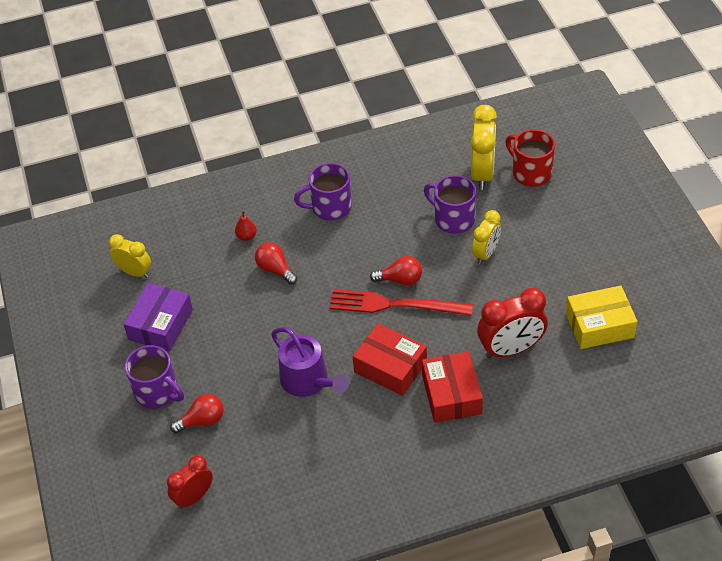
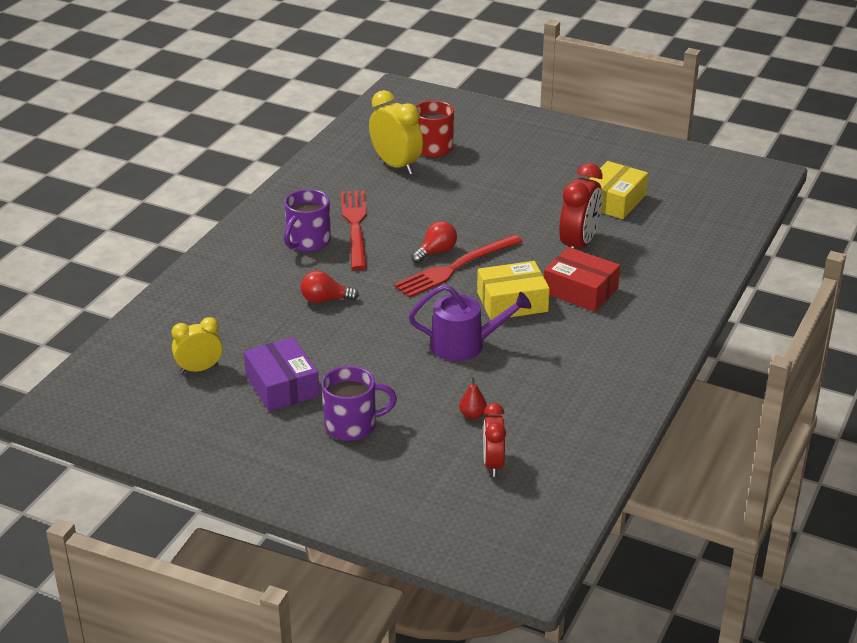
camera: 50 degrees left, 15 degrees down
red light bulb [170,394,224,433] -> none
red pear [235,211,257,241] -> red pear moved to [459,377,487,419]
red box [353,323,427,396] -> yellow box [477,261,550,320]
purple mug [424,175,476,234] -> none
yellow clock [472,210,501,264] -> none
none -> red fork [341,191,367,270]

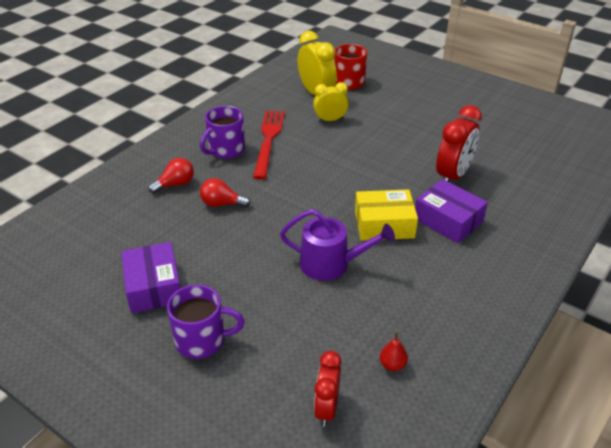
camera: 10 degrees right, 5 degrees up
yellow clock [171,317,223,374] -> yellow clock moved to [313,82,349,122]
red fork [394,235,523,298] -> none
red light bulb [411,221,457,263] -> red light bulb moved to [148,158,194,193]
red pear [459,377,487,419] -> red pear moved to [380,333,408,371]
red box [544,247,620,312] -> purple box [415,179,488,243]
yellow box [589,161,648,219] -> none

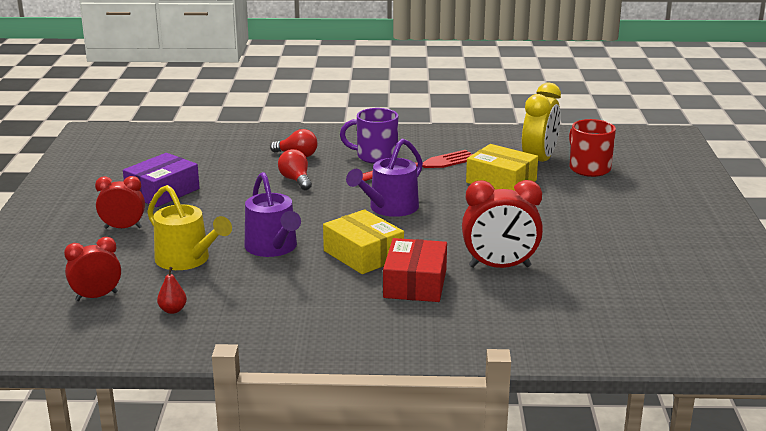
camera: 55 degrees right, 15 degrees down
purple mug [167,284,245,359] -> red clock [95,176,145,229]
yellow clock [313,82,349,122] -> yellow box [466,144,538,191]
purple box [415,179,488,243] -> red box [383,238,447,302]
none -> yellow watering can [147,185,232,270]
none -> purple watering can [346,138,423,217]

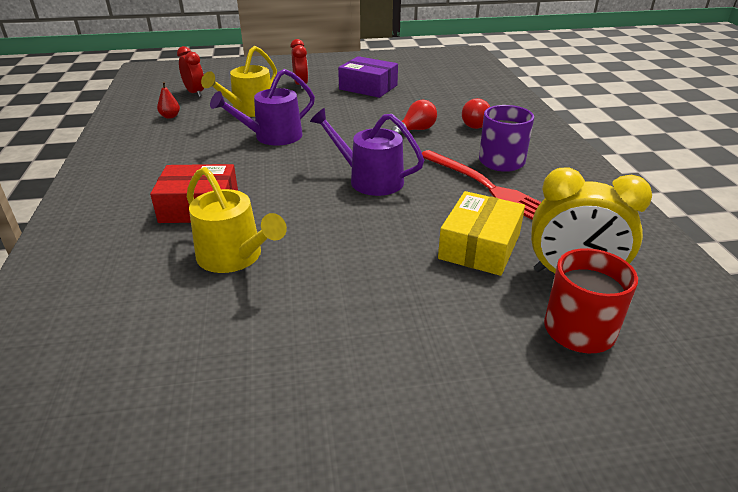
camera: 80 degrees right, 10 degrees up
yellow box [323,209,404,274] -> none
red clock [462,180,543,268] -> yellow watering can [187,167,287,273]

